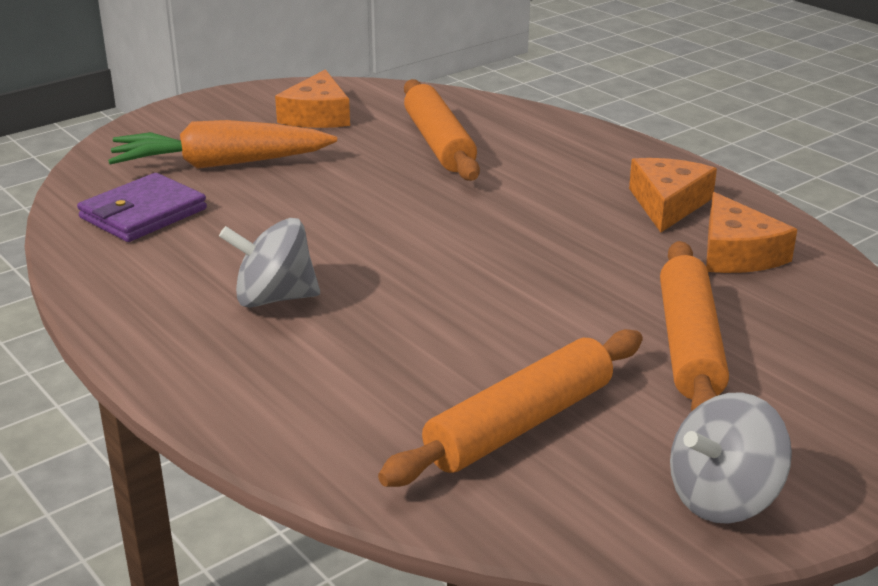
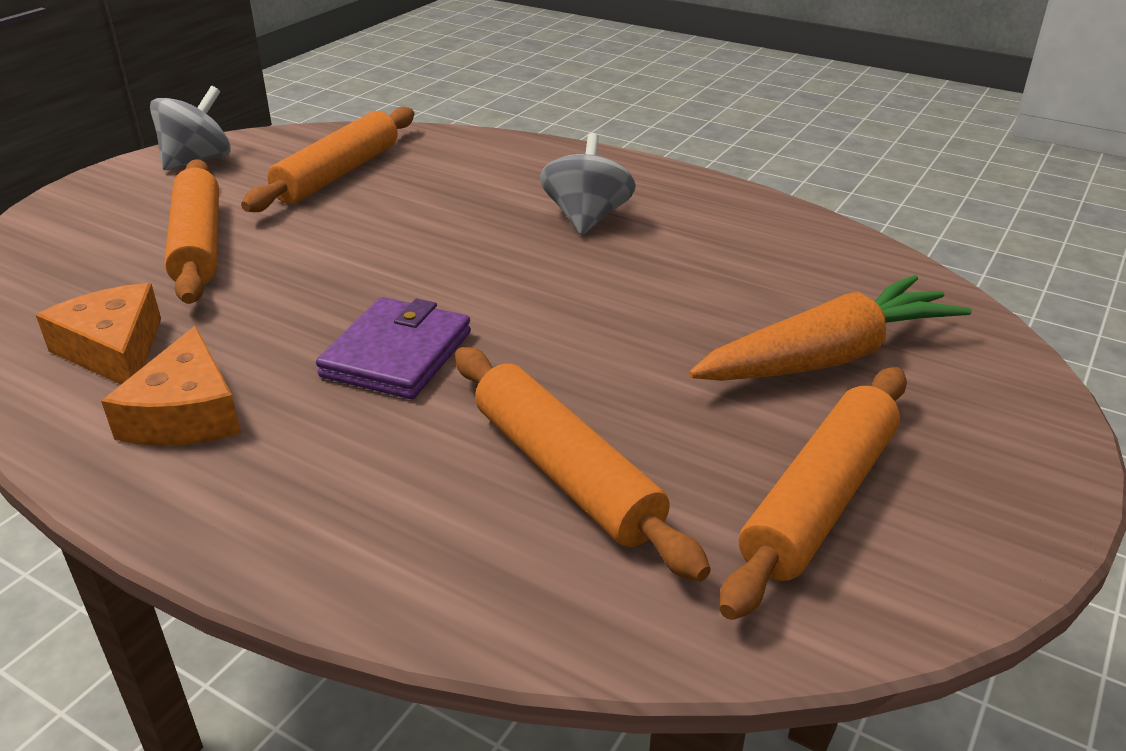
camera: 160 degrees right, 5 degrees up
purple wallet [77,173,207,242] -> purple wallet moved to [316,297,471,399]
grey spinning top [219,218,320,308] -> grey spinning top turned 60 degrees counterclockwise [540,133,636,235]
orange cheese [275,69,350,128] -> orange rolling pin [719,367,907,620]

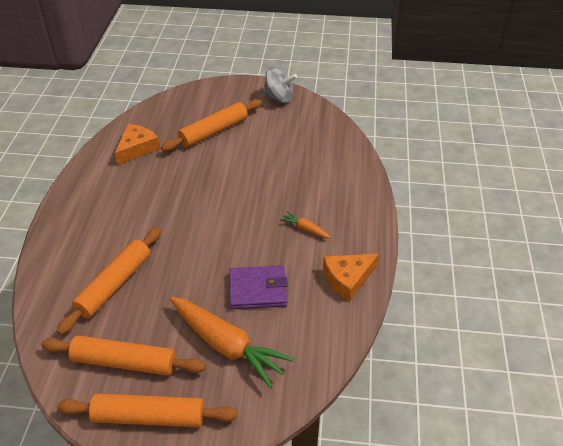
camera: 65 degrees right, 10 degrees up
orange cheese [101,326,241,446] -> orange cheese moved to [323,254,379,301]
orange rolling pin [241,107,414,212] -> orange rolling pin moved to [57,393,238,427]
purple wallet [316,297,471,399] -> purple wallet moved to [229,266,288,309]
grey spinning top [540,133,636,235] -> orange carrot [280,211,331,238]

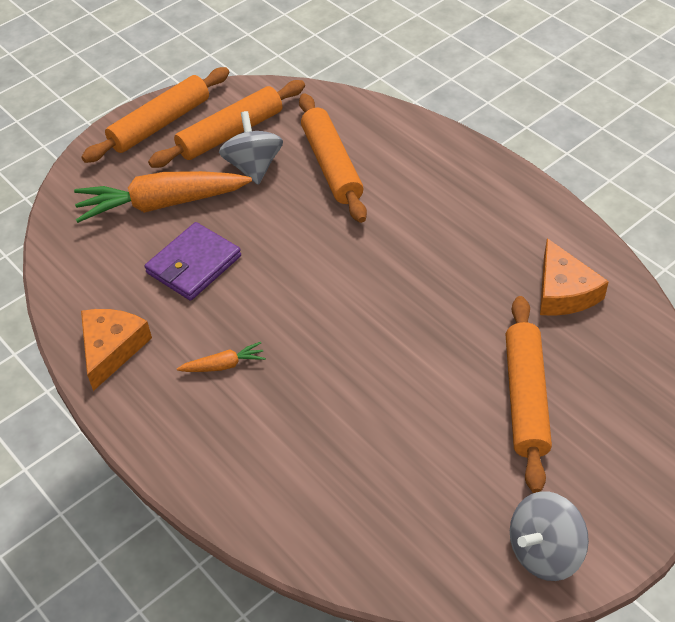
camera: 135 degrees right, 5 degrees up
none -> grey spinning top [219,111,283,185]

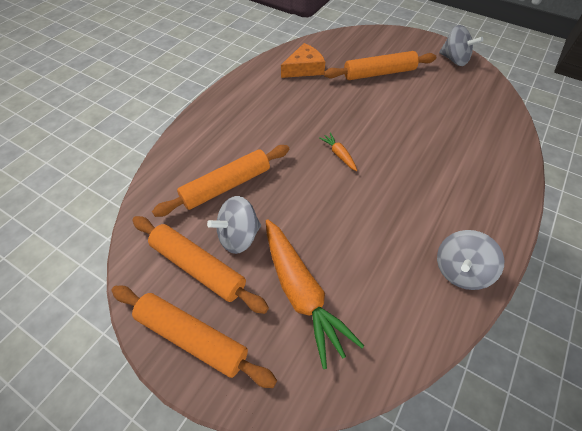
camera: 110 degrees left, 5 degrees up
orange cheese [81,309,152,391] -> grey spinning top [437,230,504,290]
purple wallet [145,222,241,301] -> none
orange carrot [177,342,266,372] -> orange carrot moved to [319,133,357,171]

